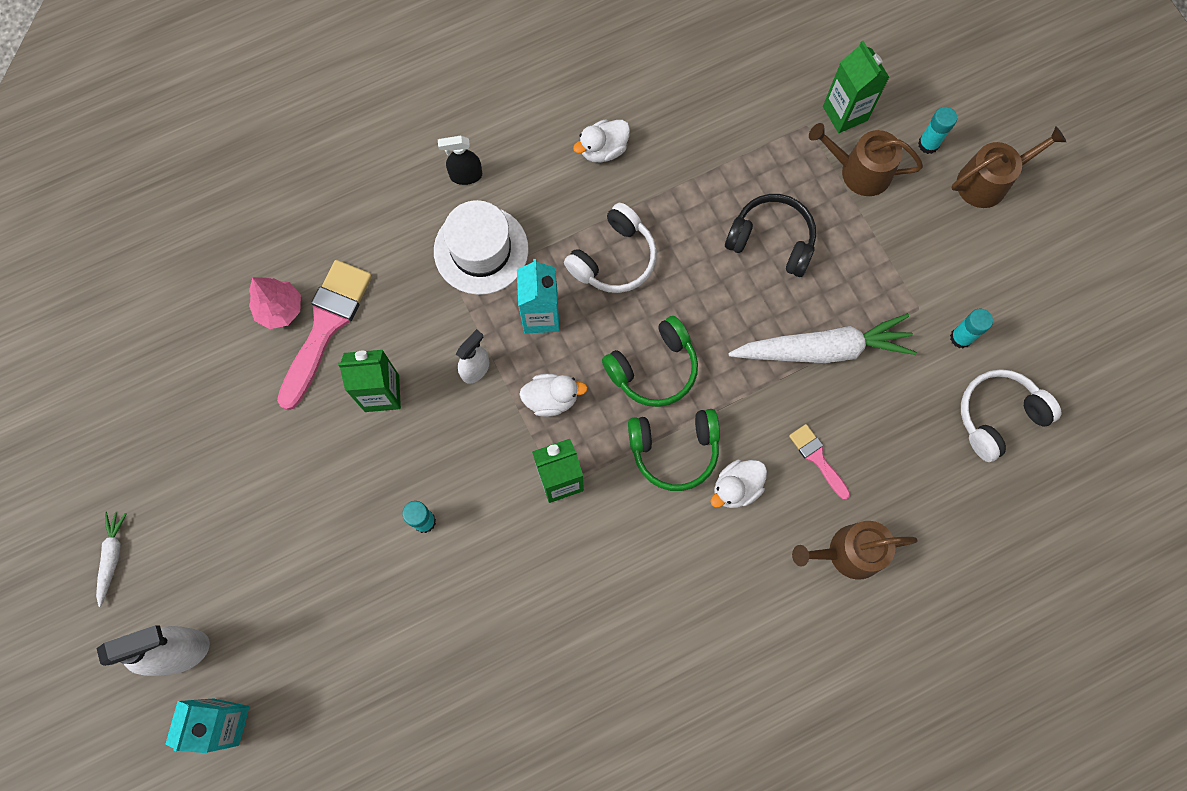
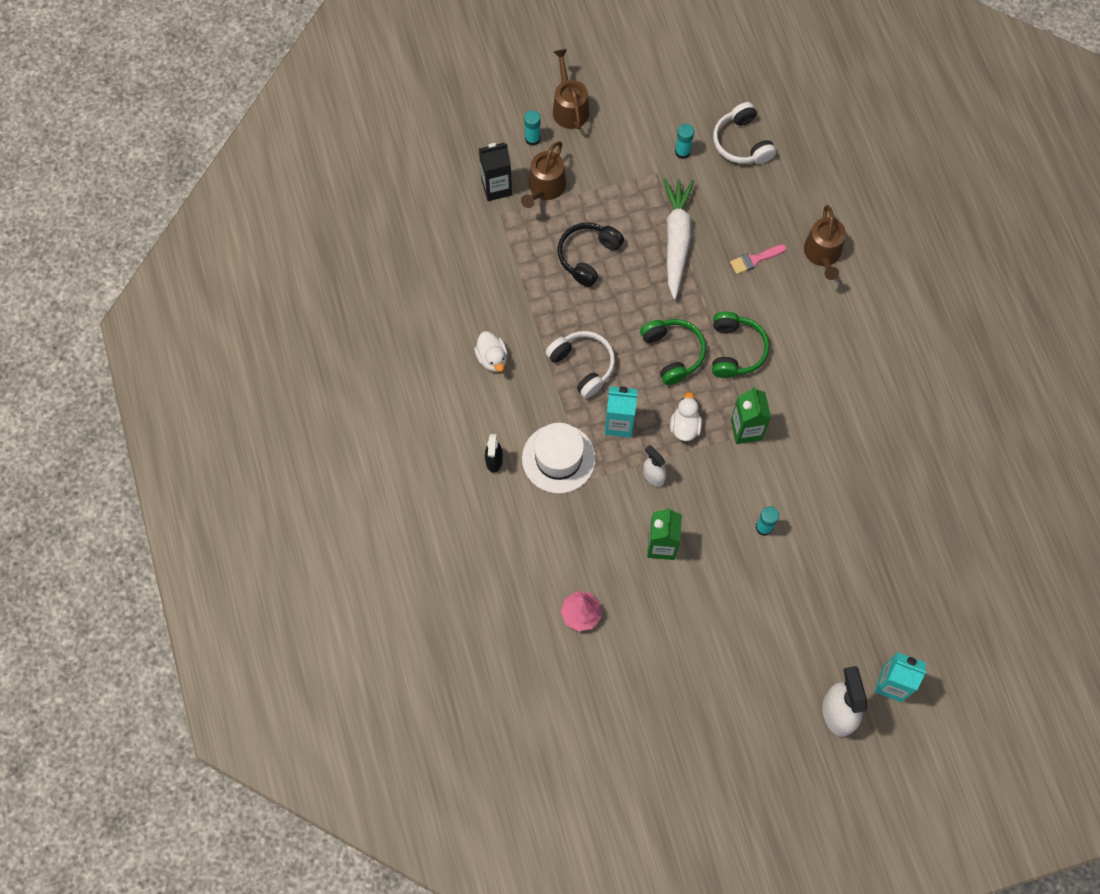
camera: 80 degrees left, 5 degrees down
white carrot [96,512,127,607] -> none
pink brush [277,260,372,410] -> none
white duck [710,459,767,508] -> none
green carton [823,41,890,133] -> black carton [479,143,512,201]

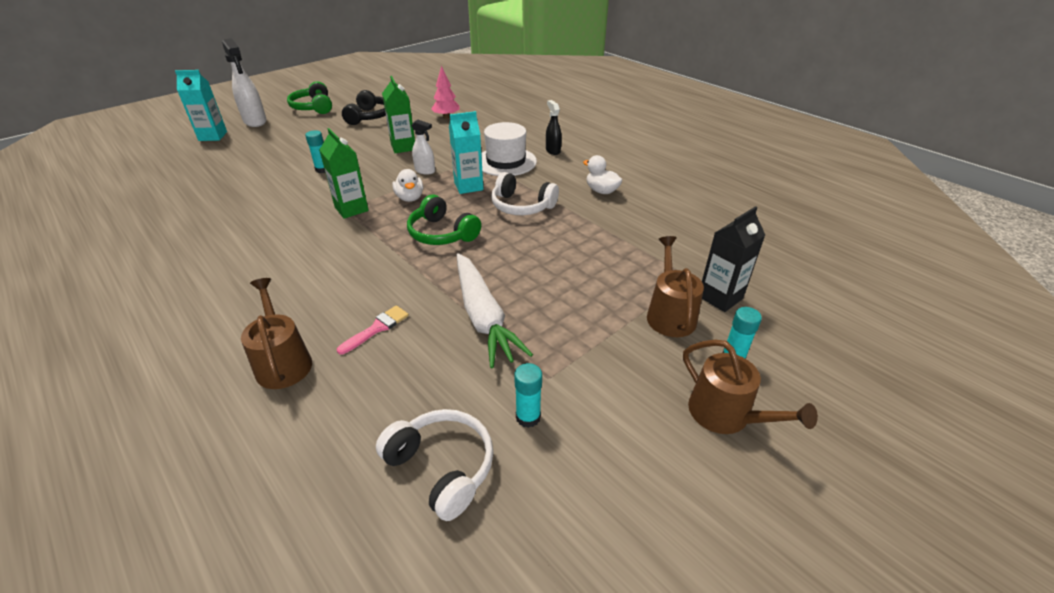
camera: 155 degrees right, 30 degrees down
black headphones [557,222,624,287] -> black headphones moved to [342,90,386,125]
green headphones [712,312,769,378] -> green headphones moved to [287,81,332,114]

